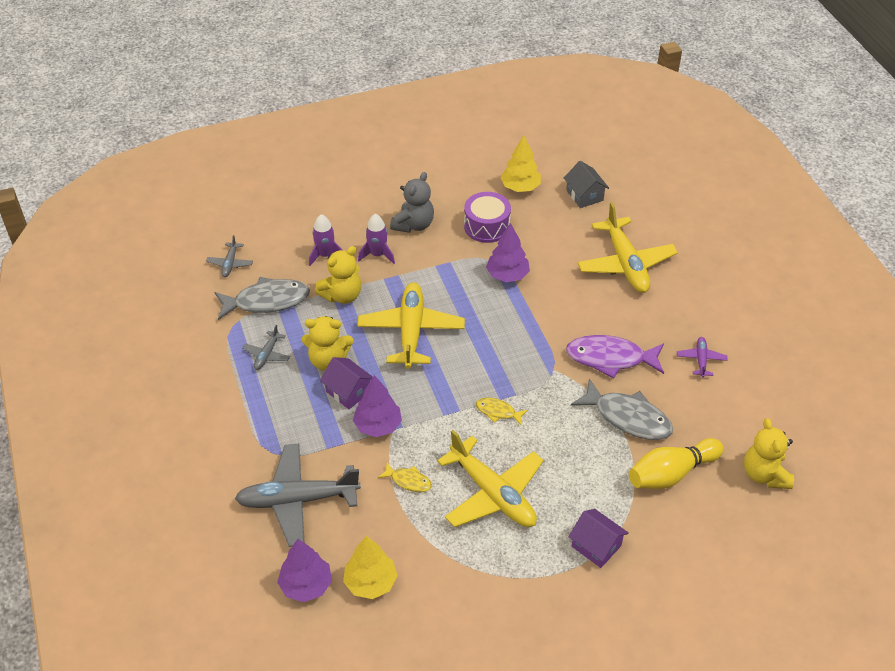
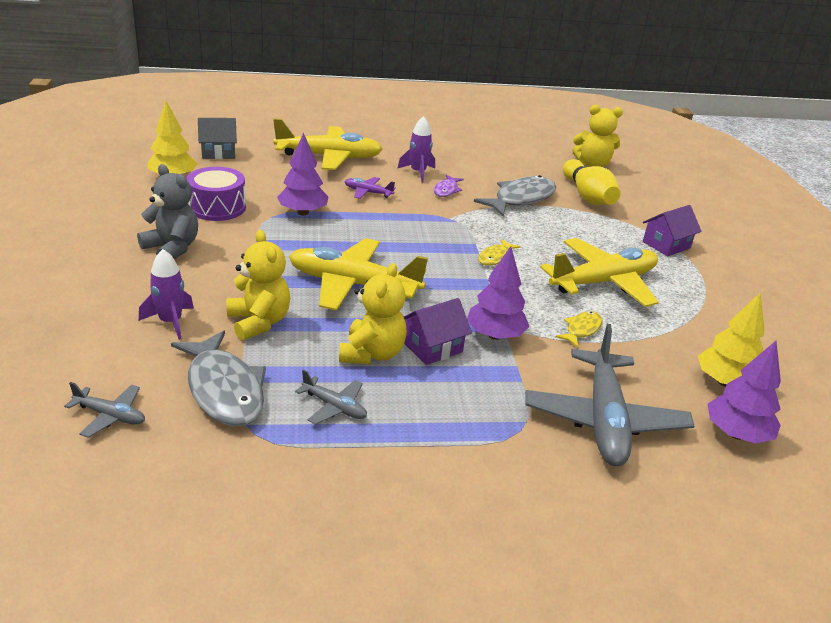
camera: 80 degrees left, 15 degrees down
grey fish [215,277,310,320] -> grey fish turned 150 degrees clockwise [171,331,266,427]
purple rocket [358,214,395,264] -> purple rocket moved to [397,116,435,183]
purple fish [566,335,664,379] -> purple fish [434,175,464,197], size x0.51
purple plane [677,337,727,378] -> purple plane moved to [344,177,396,199]

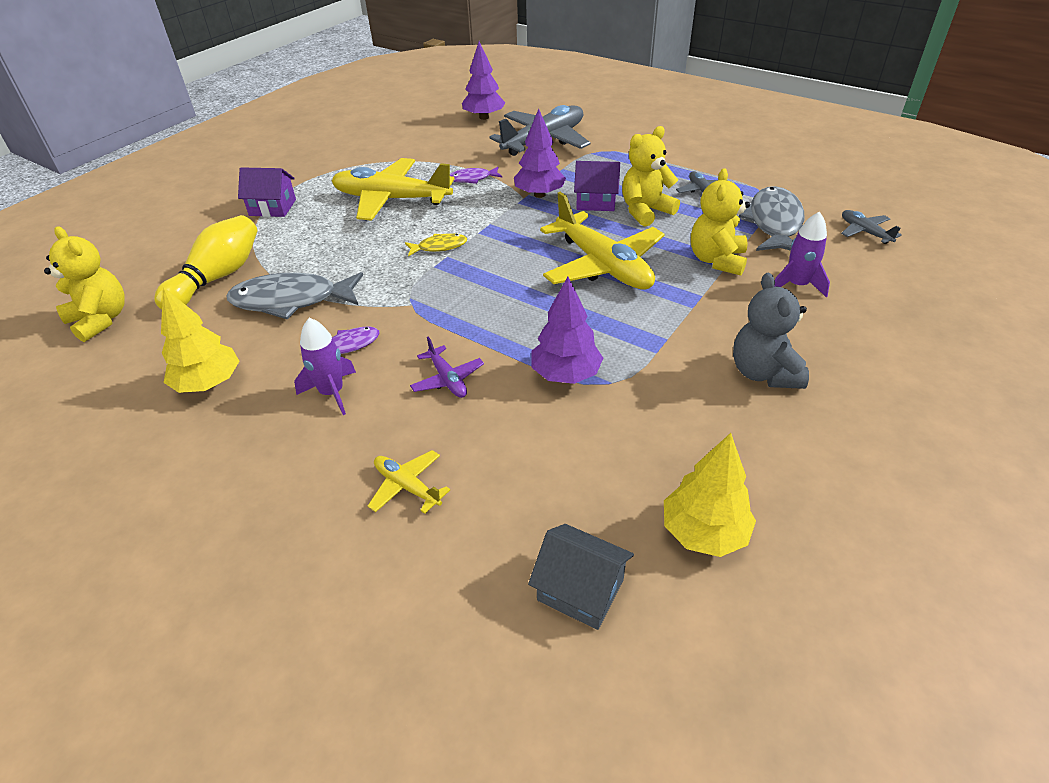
camera: 135 degrees left, 10 degrees up
purple drum [186,167,246,221] -> none
yellow plane [273,119,382,170] -> yellow plane [368,450,450,514], size x0.46
yellow fish [555,311,603,348] -> purple fish [450,167,502,184]
yellow tree [698,292,765,387] -> yellow tree moved to [161,287,239,393]

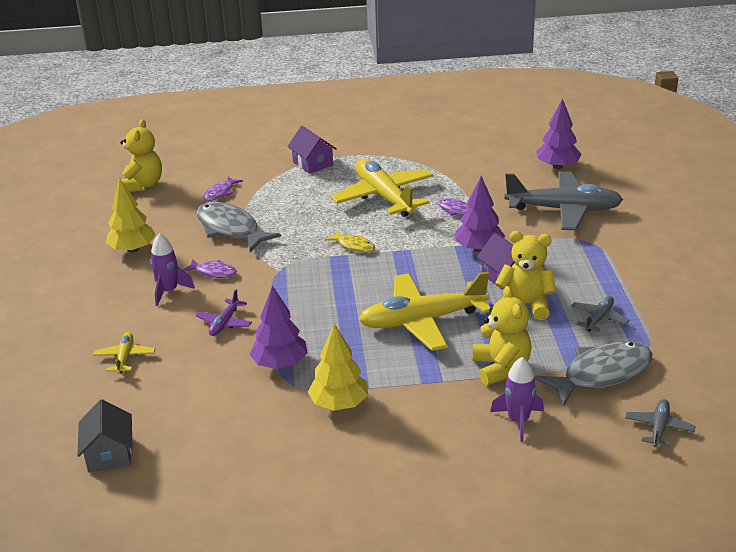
camera: 50 degrees right, 10 degrees down
yellow bowling pin [154,215,257,310] -> purple fish [203,176,243,201]
yellow plane [540,192,665,290] -> yellow plane turned 60 degrees clockwise [359,272,490,351]
yellow tree [664,433,756,557] -> yellow tree moved to [308,323,368,411]
yellow teddy bear [691,168,750,275] -> yellow teddy bear turned 105 degrees clockwise [473,286,532,385]
grey teddy bear [733,273,809,389] -> none

